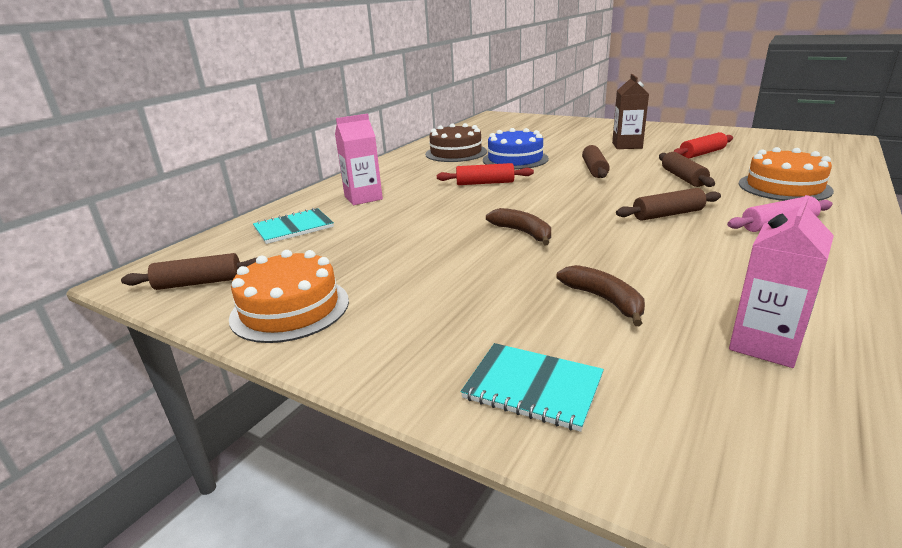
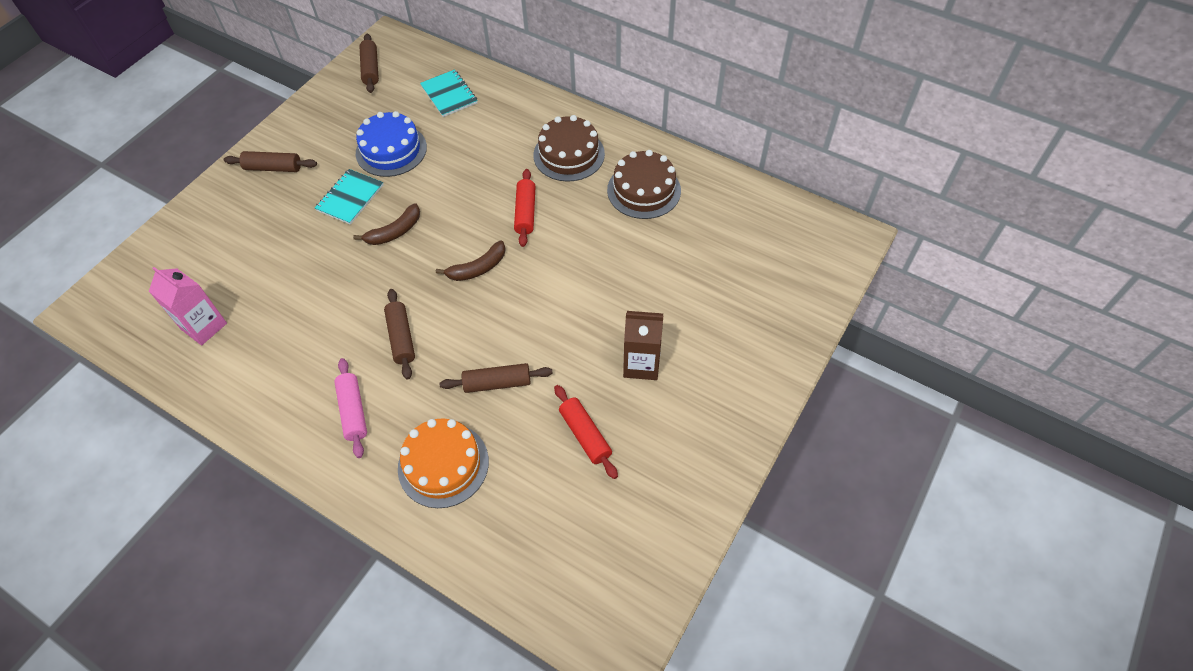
camera: 90 degrees right, 30 degrees up
orange cake [229,250,349,343] -> none
pink carton [335,114,383,205] -> none
turquoise notebook [461,343,604,432] -> turquoise notebook moved to [315,169,383,225]
blue cake [483,128,549,170] -> blue cake moved to [356,111,427,177]
brown banana [557,265,645,326] -> brown banana moved to [436,240,506,281]
brown rolling pin [582,145,610,178] -> brown rolling pin moved to [224,151,317,172]
none -> brown cake [533,115,605,182]

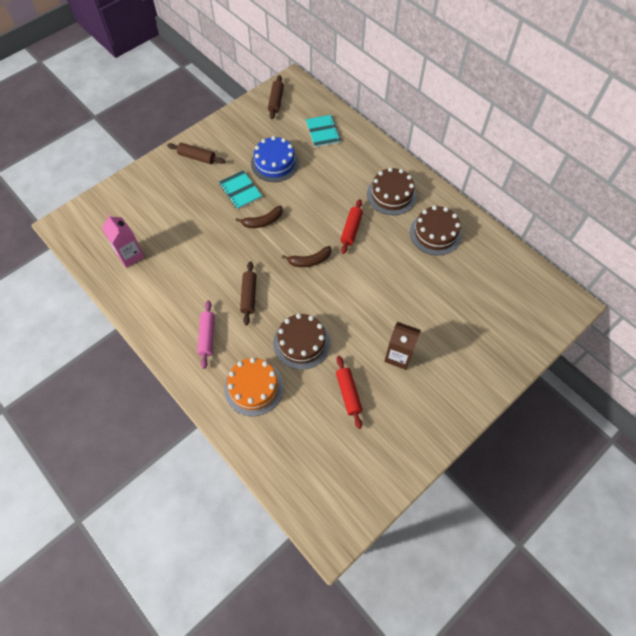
camera: 15 degrees right, 5 degrees up
turquoise notebook [315,169,383,225] -> turquoise notebook turned 75 degrees counterclockwise [219,170,262,210]
brown rolling pin [439,363,553,393] -> brown cake [273,314,330,370]

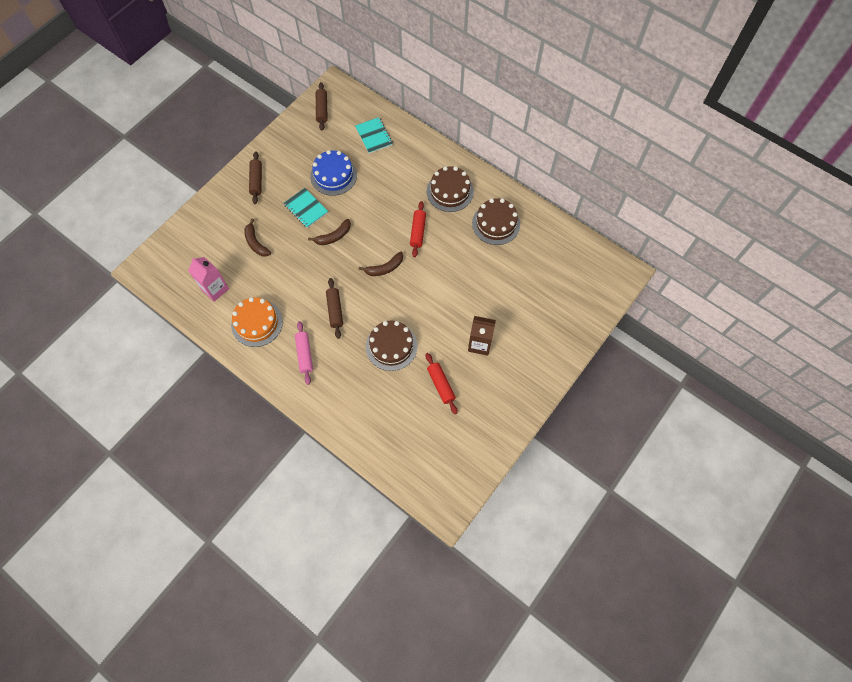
camera: 10 degrees left, 5 degrees up
brown rolling pin [167,143,225,164] -> brown rolling pin turned 75 degrees clockwise [249,151,262,204]
orange cake [224,358,284,416] -> orange cake moved to [231,297,283,347]
none -> brown banana [244,219,271,257]

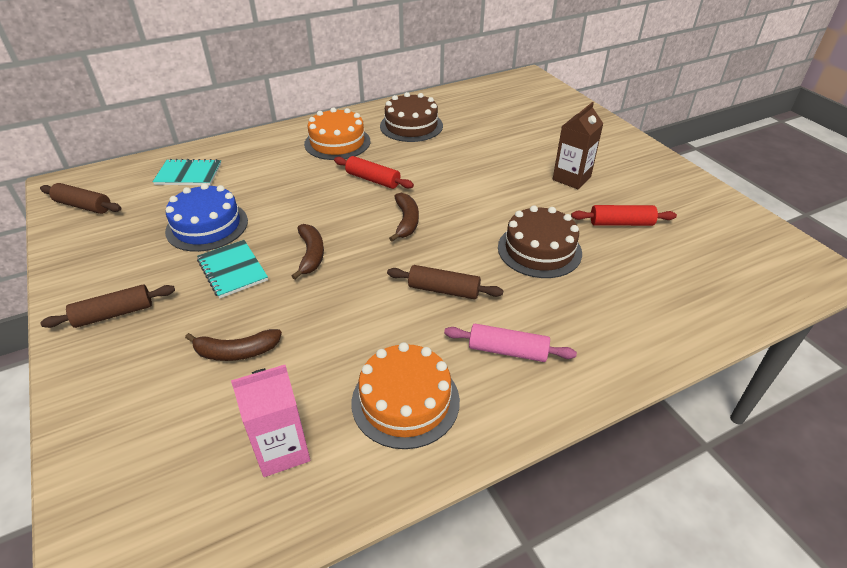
camera: 65 degrees left, 25 degrees down
brown rolling pin [249,151,262,204] -> brown rolling pin turned 45 degrees counterclockwise [40,284,175,328]
turquoise notebook [284,188,328,228] -> turquoise notebook turned 75 degrees clockwise [197,240,268,299]
brown cake [427,166,474,212] -> orange cake [304,108,370,160]

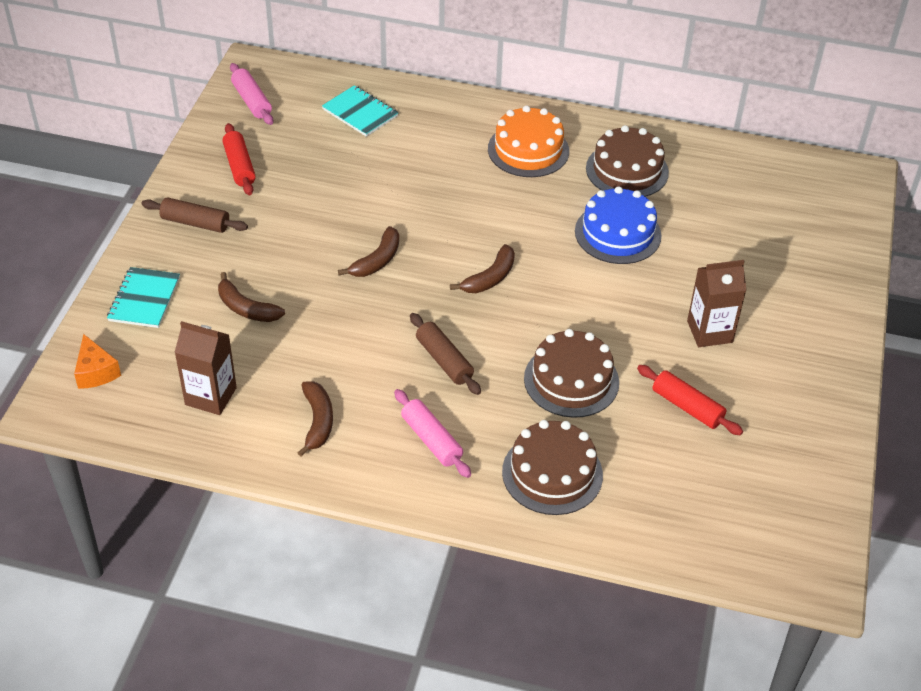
camera: 40 degrees right, 5 degrees up
brown rolling pin [40,183,121,214] -> pink rolling pin [230,63,273,125]
blue cake [165,183,248,252] -> blue cake moved to [575,186,662,264]
turquoise notebook [197,240,268,299] -> turquoise notebook moved to [107,267,180,328]
pink carton [231,365,310,477] -> brown carton [175,321,237,415]
red rolling pin [334,156,414,189] -> red rolling pin moved to [222,123,256,195]
orange cake [351,342,460,449] -> brown banana [297,381,333,457]
none -> orange cheese [74,334,121,389]
none -> brown cake [502,420,603,515]

